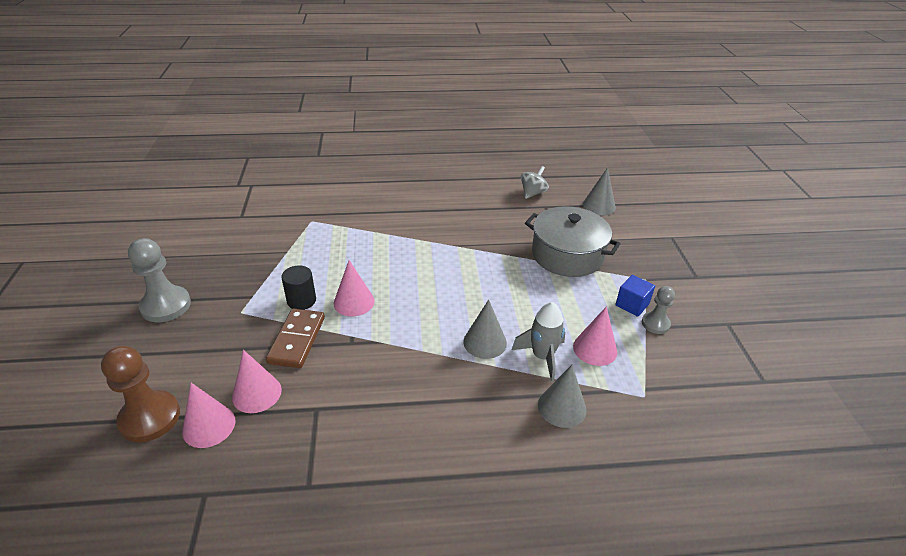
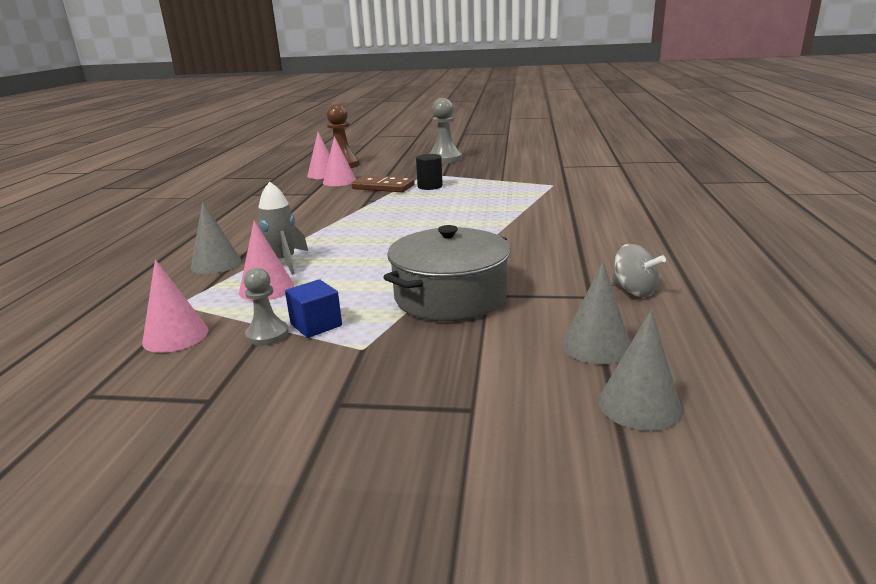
camera: 105 degrees right, 15 degrees down
pink cone [334,260,375,316] -> pink cone moved to [142,259,209,353]
grey cone [463,300,507,359] -> grey cone moved to [598,310,683,431]

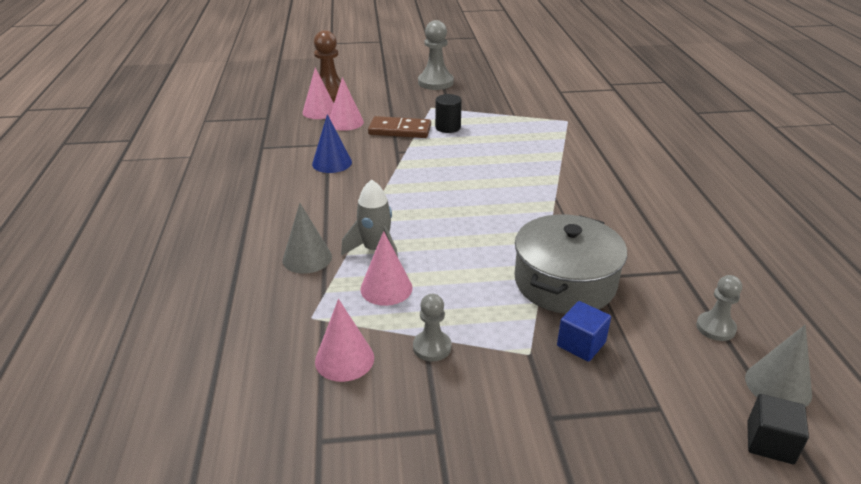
camera: 15 degrees left, 10 degrees up
blue cube [285,279,342,338] -> blue cube moved to [557,301,611,362]
grey cone [562,262,631,365] -> grey pawn [696,275,742,341]
grey spinning top [611,244,666,297] -> none
none -> blue cone [312,114,352,173]
none -> black cube [747,394,809,464]

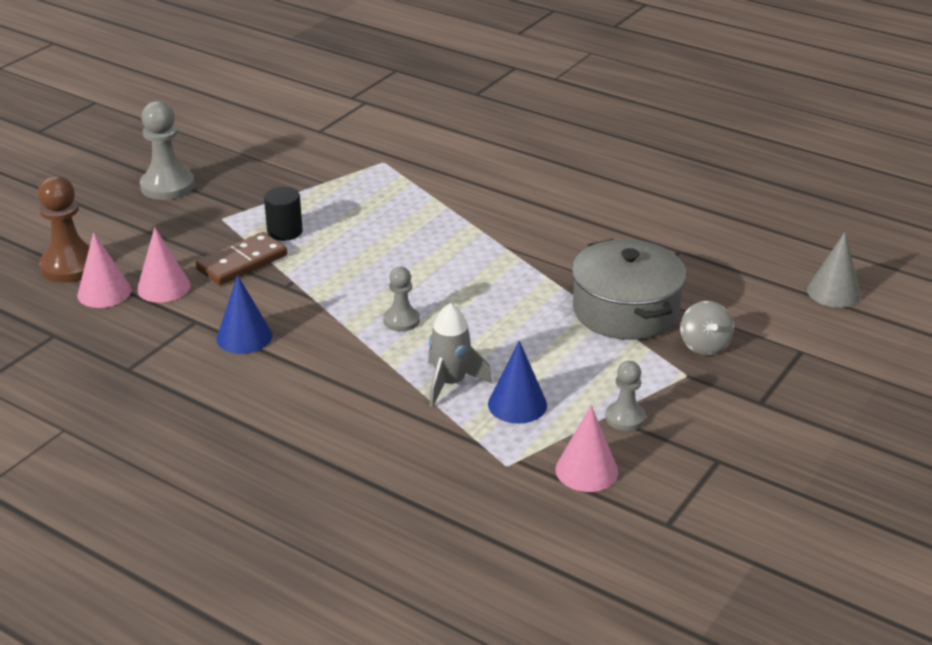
camera: 50 degrees left, 0 degrees up
grey cone [282,203,332,274] -> none
pink cone [360,231,413,306] -> blue cone [488,341,547,424]
blue cube [557,301,611,362] -> grey spinning top [680,301,734,355]
grey pawn [696,275,742,341] -> grey pawn moved to [383,267,420,332]
black cube [747,394,809,464] -> none

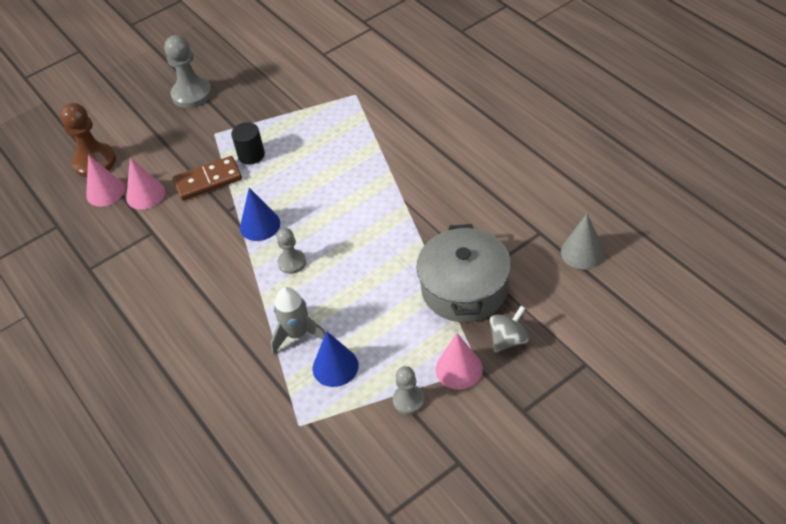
camera: 25 degrees right, 15 degrees up
blue cone [216,275,272,354] -> blue cone moved to [240,188,280,241]
pink cone [555,405,618,492] -> pink cone moved to [436,333,483,389]
grey spinning top [680,301,734,355] -> grey spinning top turned 150 degrees counterclockwise [490,306,529,352]
grey cone [807,232,861,308] -> grey cone moved to [561,214,605,269]

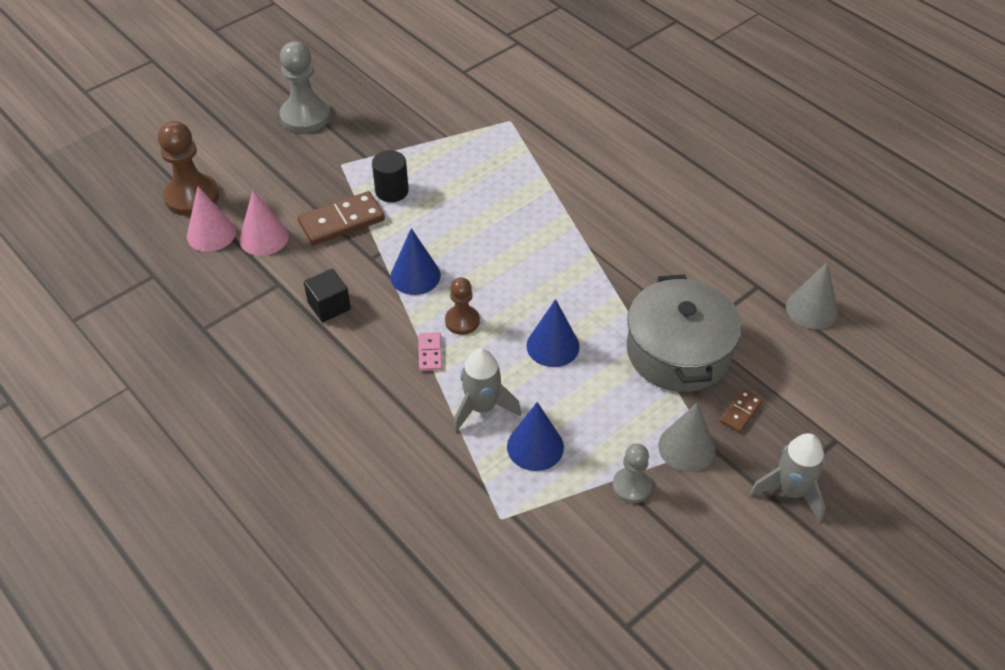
camera: 10 degrees left, 0 degrees up
grey pawn [277,228,306,274] -> brown pawn [445,278,480,335]
pink cone [436,333,483,389] -> grey cone [658,403,716,472]
grey spinning top [490,306,529,352] -> brown domino [720,389,763,433]
none -> black cube [304,269,351,322]
none -> pink domino [418,332,442,371]
none -> blue cone [526,299,580,367]
none -> grey rocket [749,433,825,522]

